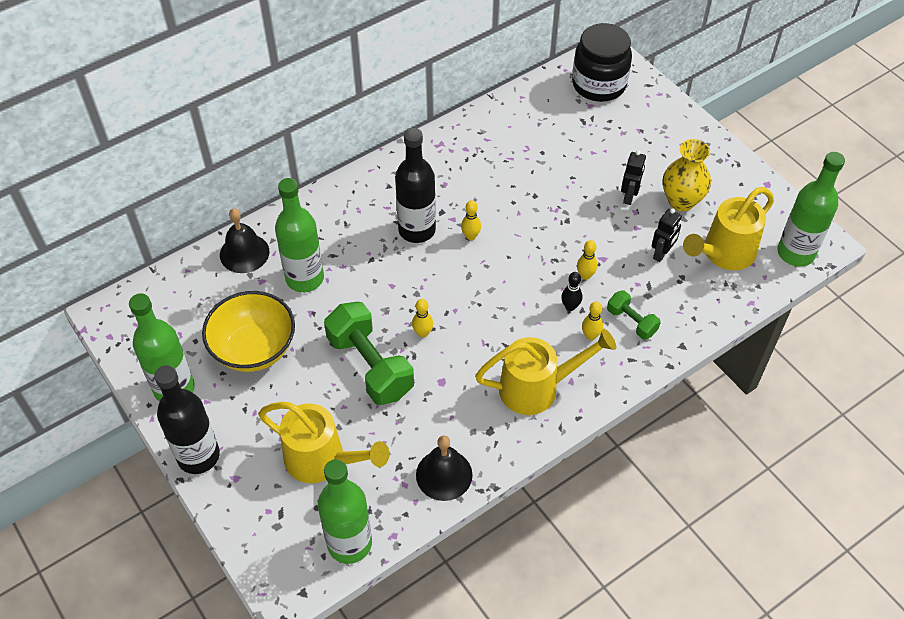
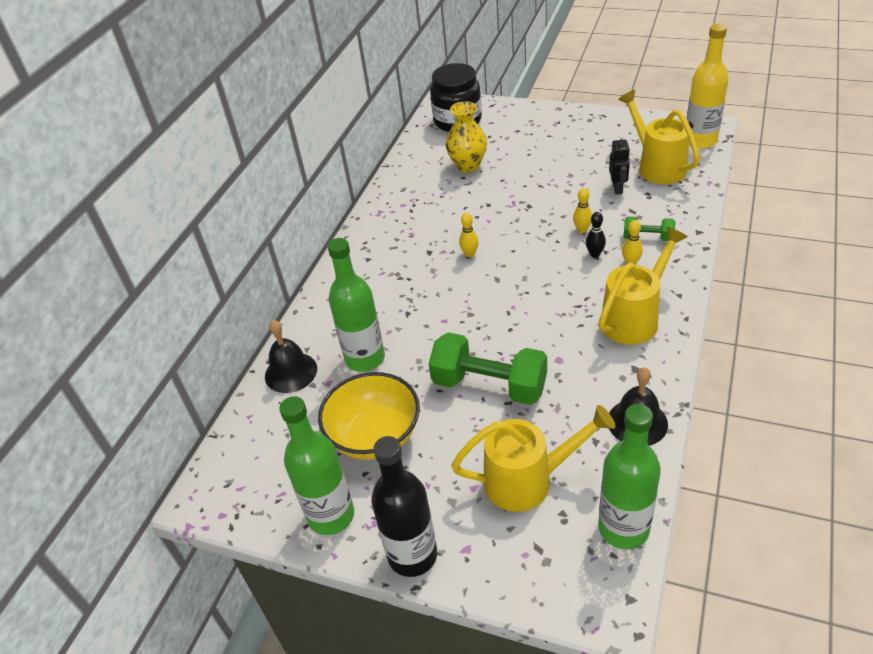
camera: 30 degrees left, 10 degrees down
black bottle [395,128,436,243] -> none
yellow bowling pin [412,299,433,338] -> none
black robot [621,150,646,205] -> none
yellow vase [663,139,711,211] -> yellow vase moved to [446,101,487,173]
yellow watering can [683,187,774,270] -> yellow watering can turned 135 degrees clockwise [618,90,700,184]
green bottle [777,152,845,266] -> yellow bottle [687,24,729,149]

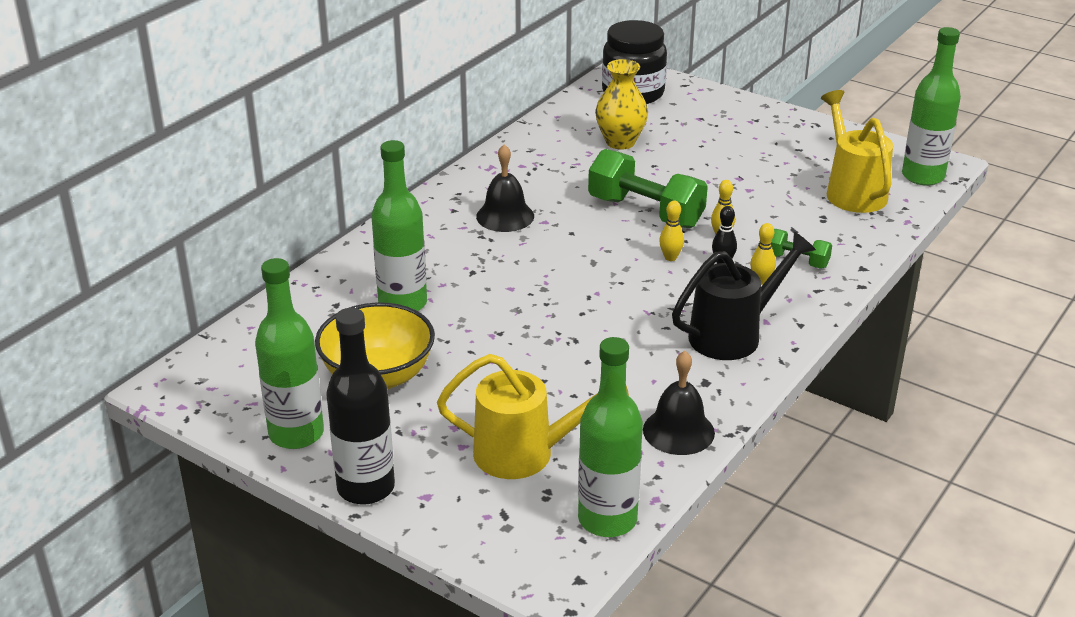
camera: 10 degrees right, 10 degrees down
black bell [265,320,317,393] -> black bell moved to [476,144,534,232]
green dumbbell [429,332,547,405] -> green dumbbell moved to [588,149,708,228]
yellow bowling pin [459,213,479,257] -> yellow bowling pin moved to [659,201,684,261]
yellow watering can [598,227,688,345] -> black watering can [672,232,816,360]
black robot [609,134,630,195] -> none
yellow bottle [687,24,729,149] -> green bottle [902,27,961,186]

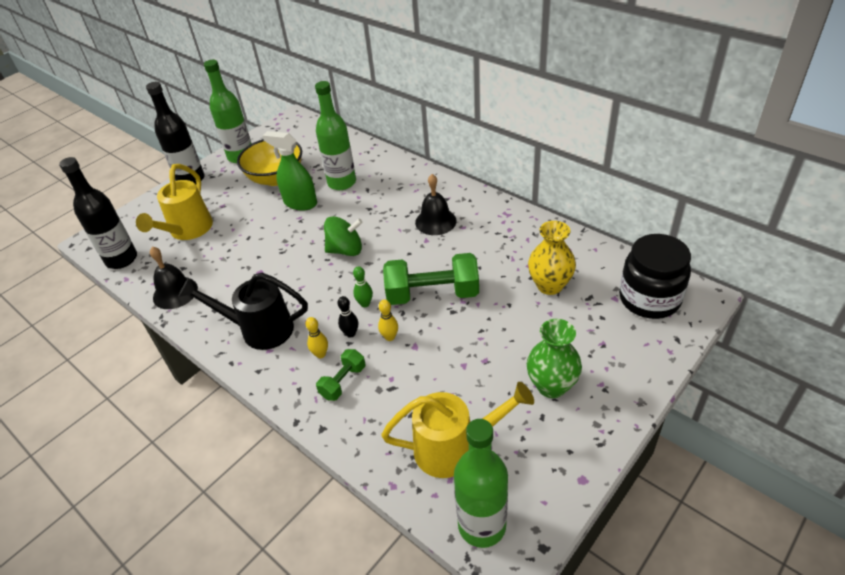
camera: 100 degrees right, 10 degrees up
green bottle [578,337,643,537] -> black bottle [59,157,137,269]
green dumbbell [588,149,708,228] -> green dumbbell turned 45 degrees clockwise [383,253,479,305]
yellow bowling pin [659,201,684,261] -> green bowling pin [353,266,373,307]
black watering can [672,232,816,360] -> black watering can turned 120 degrees clockwise [178,273,308,350]
none -> green spray bottle [263,131,317,211]
none -> green spinning top [324,216,363,256]
none -> green vase [527,319,582,398]

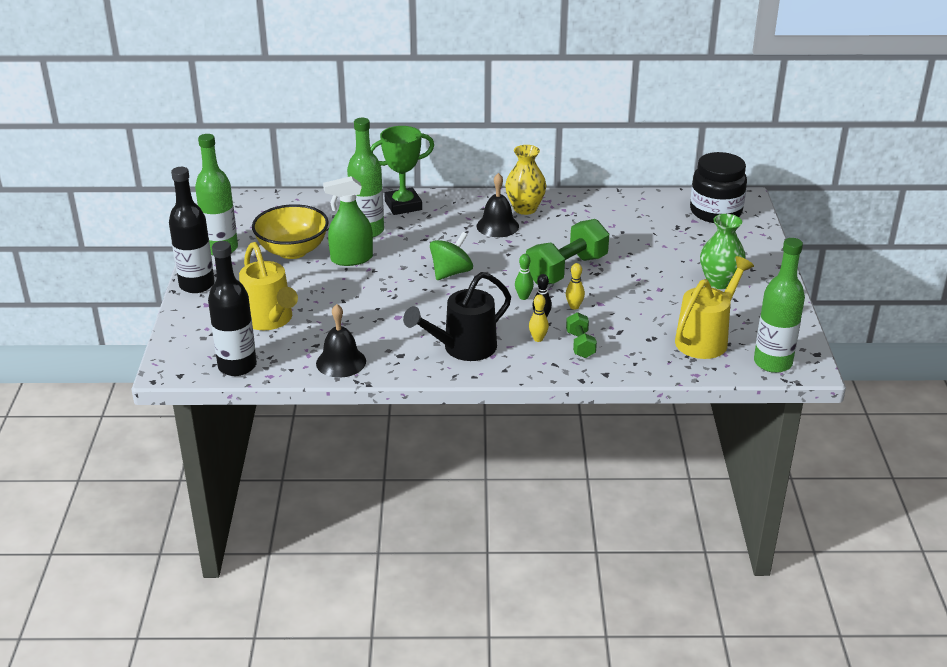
camera: 45 degrees left, 10 degrees down
yellow vase [528,221,576,295] -> yellow vase moved to [505,145,546,215]
none -> green trophy [370,126,434,215]

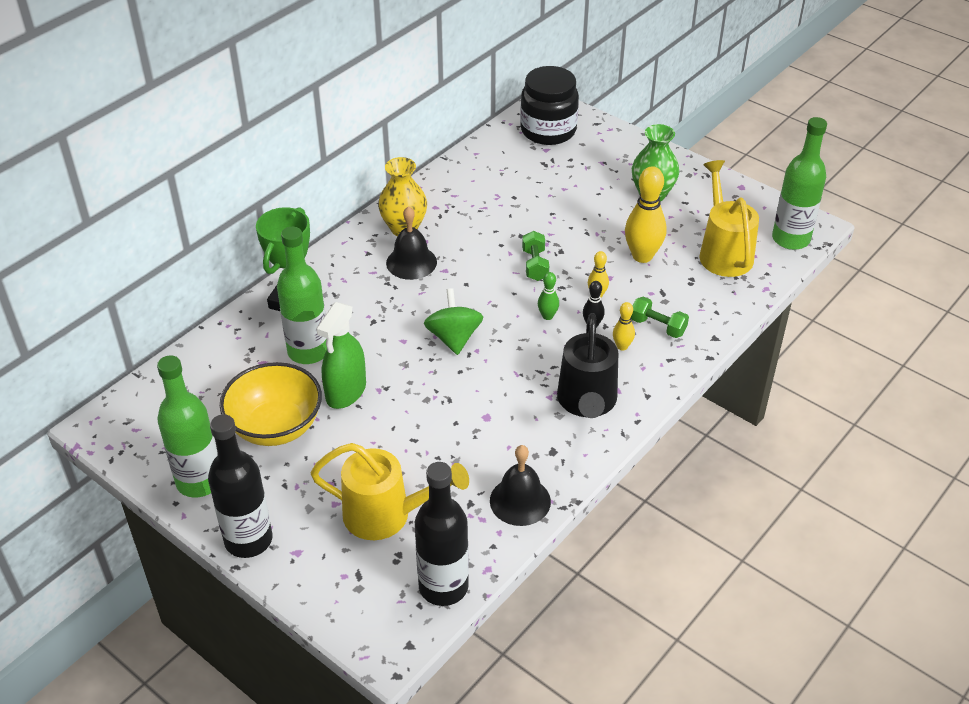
camera: 50 degrees left, 10 degrees up
green dumbbell [526,219,609,285] -> green dumbbell [522,231,549,281], size x0.52
none -> yellow bowling pin [625,166,667,263]

